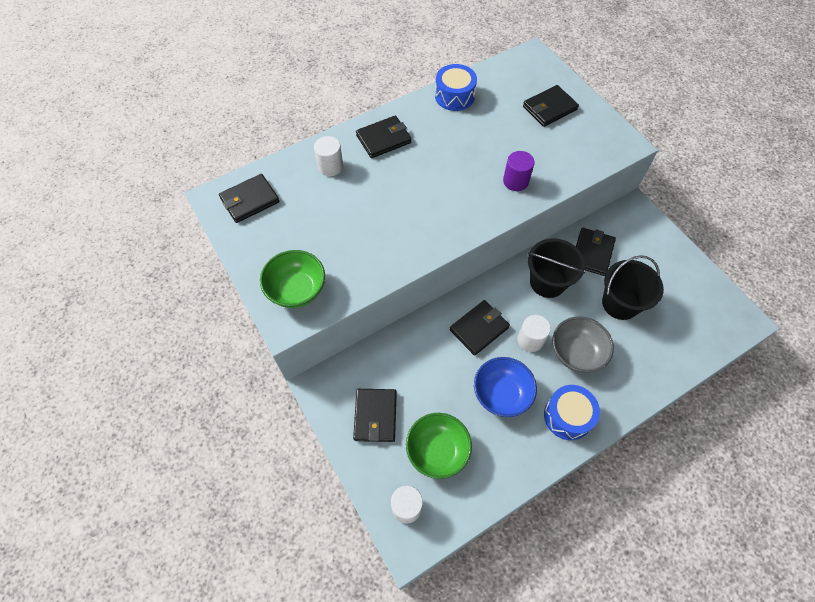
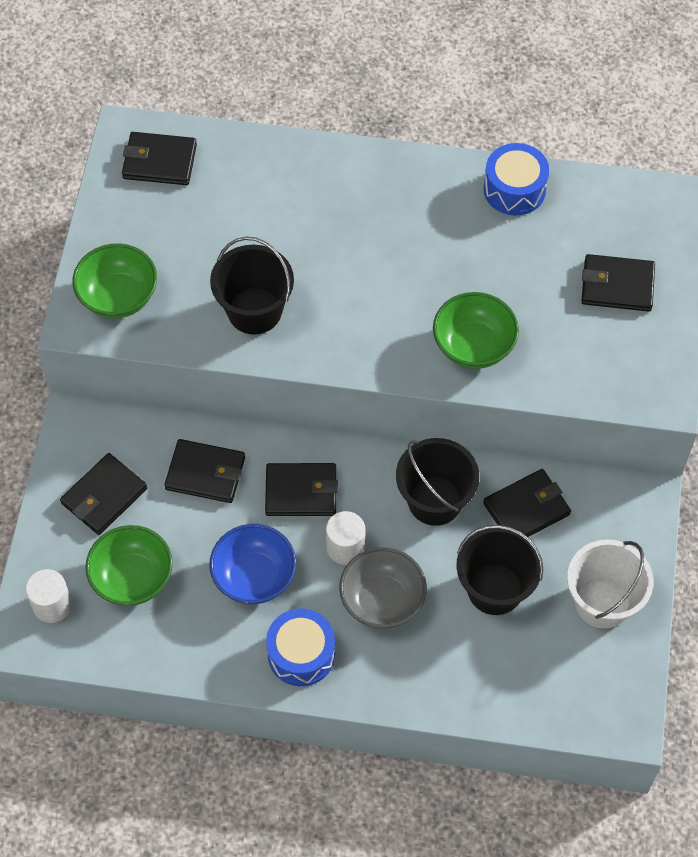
camera: 40 degrees right, 0 degrees up
white cylinder [314,136,343,176] -> none
black wallet [356,116,411,158] -> black wallet moved to [164,439,245,503]
purple cylinder [503,151,535,191] -> green bowl [433,292,519,369]
none -> black bucket [210,237,294,334]
none -> white bucket [567,539,654,629]

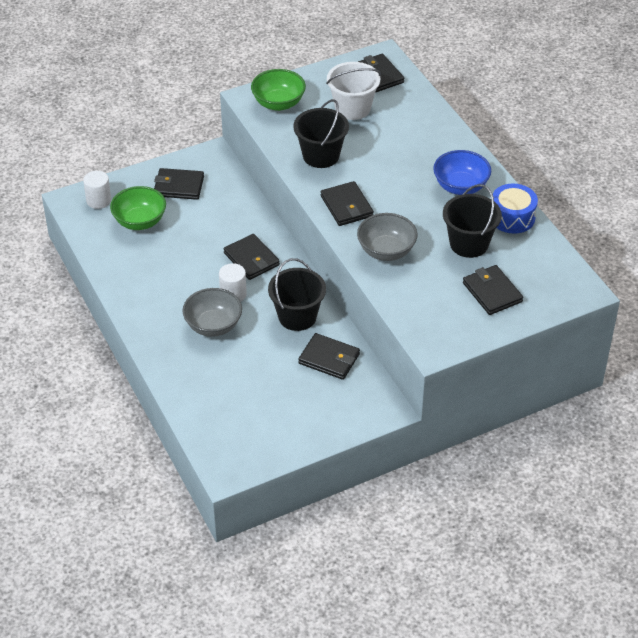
camera: 55 degrees right, 15 degrees down
black wallet [164,439,245,503] -> black wallet moved to [321,181,374,226]
blue bowl [209,524,296,604] -> blue bowl moved to [433,150,491,195]
blue drum [266,608,335,686] -> none
green bowl [433,292,519,369] -> grey bowl [357,213,418,261]
black bucket [457,525,544,615] -> black bucket moved to [443,184,502,258]
white bucket [567,539,654,629] -> white bucket moved to [326,62,381,120]

